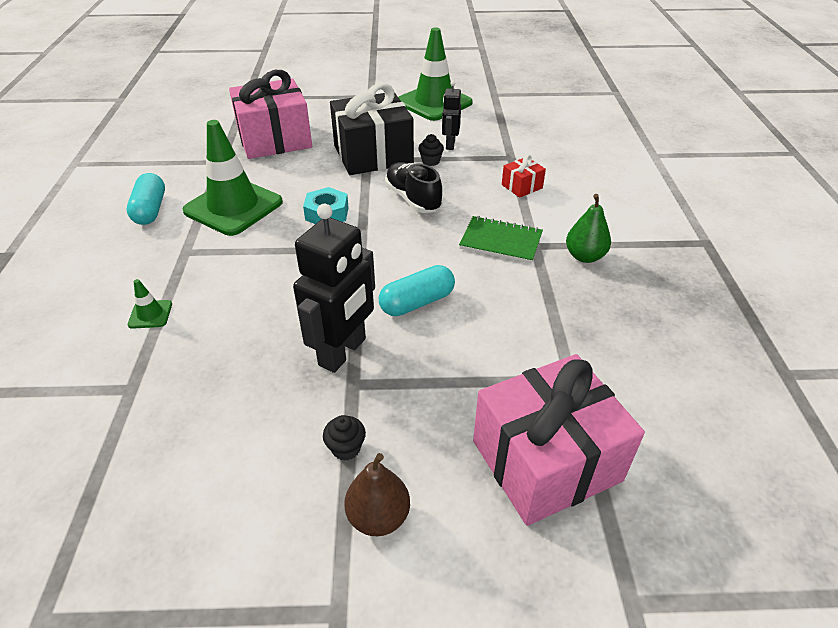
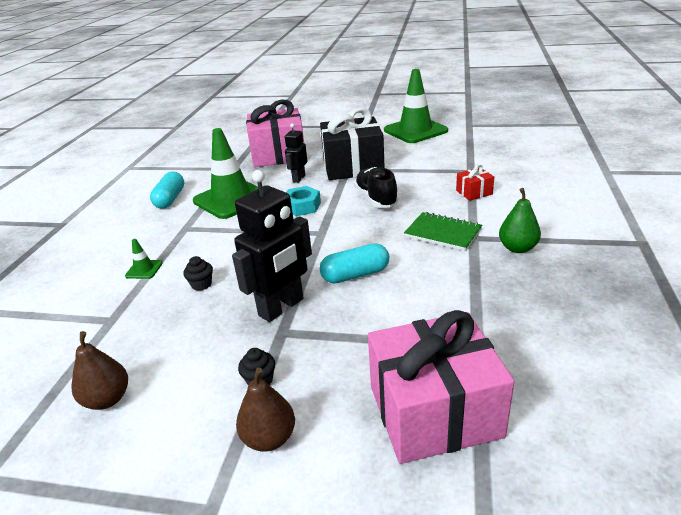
camera: 15 degrees right, 10 degrees down
black cupcake [418,134,444,166] -> black cupcake moved to [183,256,213,291]
black robot [442,81,461,150] -> black robot moved to [285,123,307,183]
none -> brown pear [71,331,128,410]

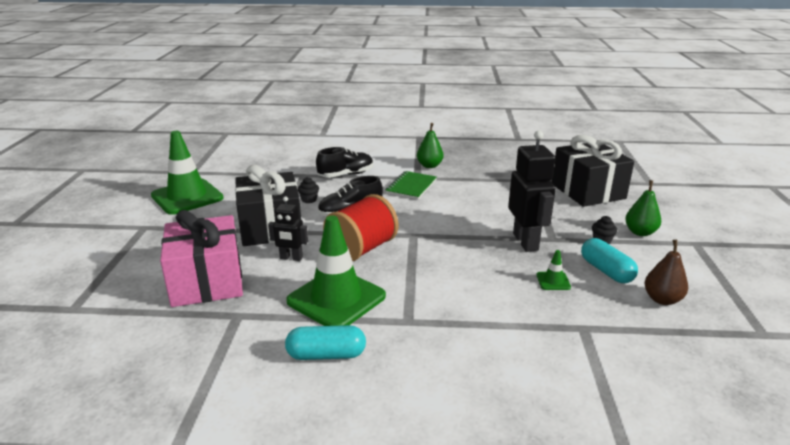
camera: 100 degrees left, 5 degrees down
green traffic cone [125,239,163,279] -> green traffic cone moved to [537,250,571,290]
black cupcake [183,256,213,291] -> black cupcake moved to [298,177,319,203]
black robot [232,170,312,322] -> black robot turned 45 degrees clockwise [508,130,556,252]
brown pear [236,367,295,451] -> green pear [625,180,661,236]
turquoise nut [286,186,321,216] -> red spool [323,194,398,261]
turquoise capsule [320,243,389,283] -> turquoise capsule moved to [581,238,638,283]
pink gift [368,310,515,464] -> black gift [552,135,634,207]
red gift [456,164,494,201] -> black shoe [316,147,373,178]

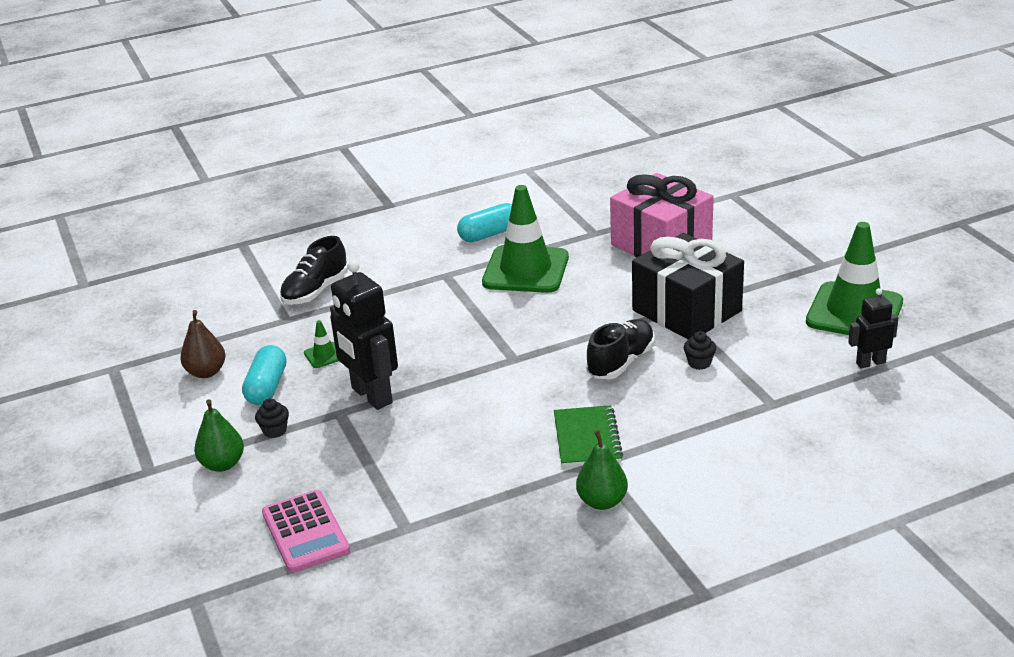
camera: 155 degrees right, 5 degrees up
black robot [268,196,308,261] -> black robot moved to [848,288,898,369]
black shoe [316,147,373,178] -> black shoe moved to [280,236,348,305]
red spool [323,194,398,261] -> none
black gift [552,135,634,207] -> pink calculator [262,490,350,573]
turquoise capsule [581,238,638,283] -> turquoise capsule turned 60 degrees clockwise [242,345,286,405]

